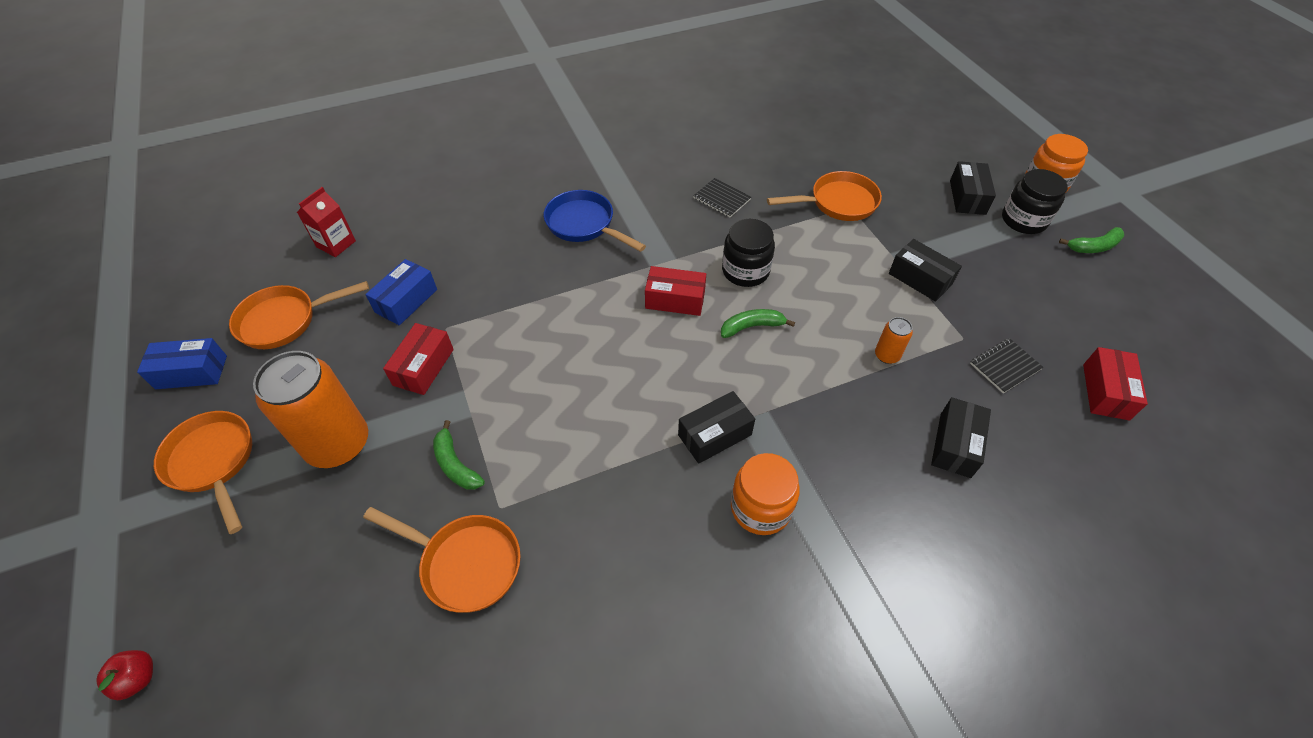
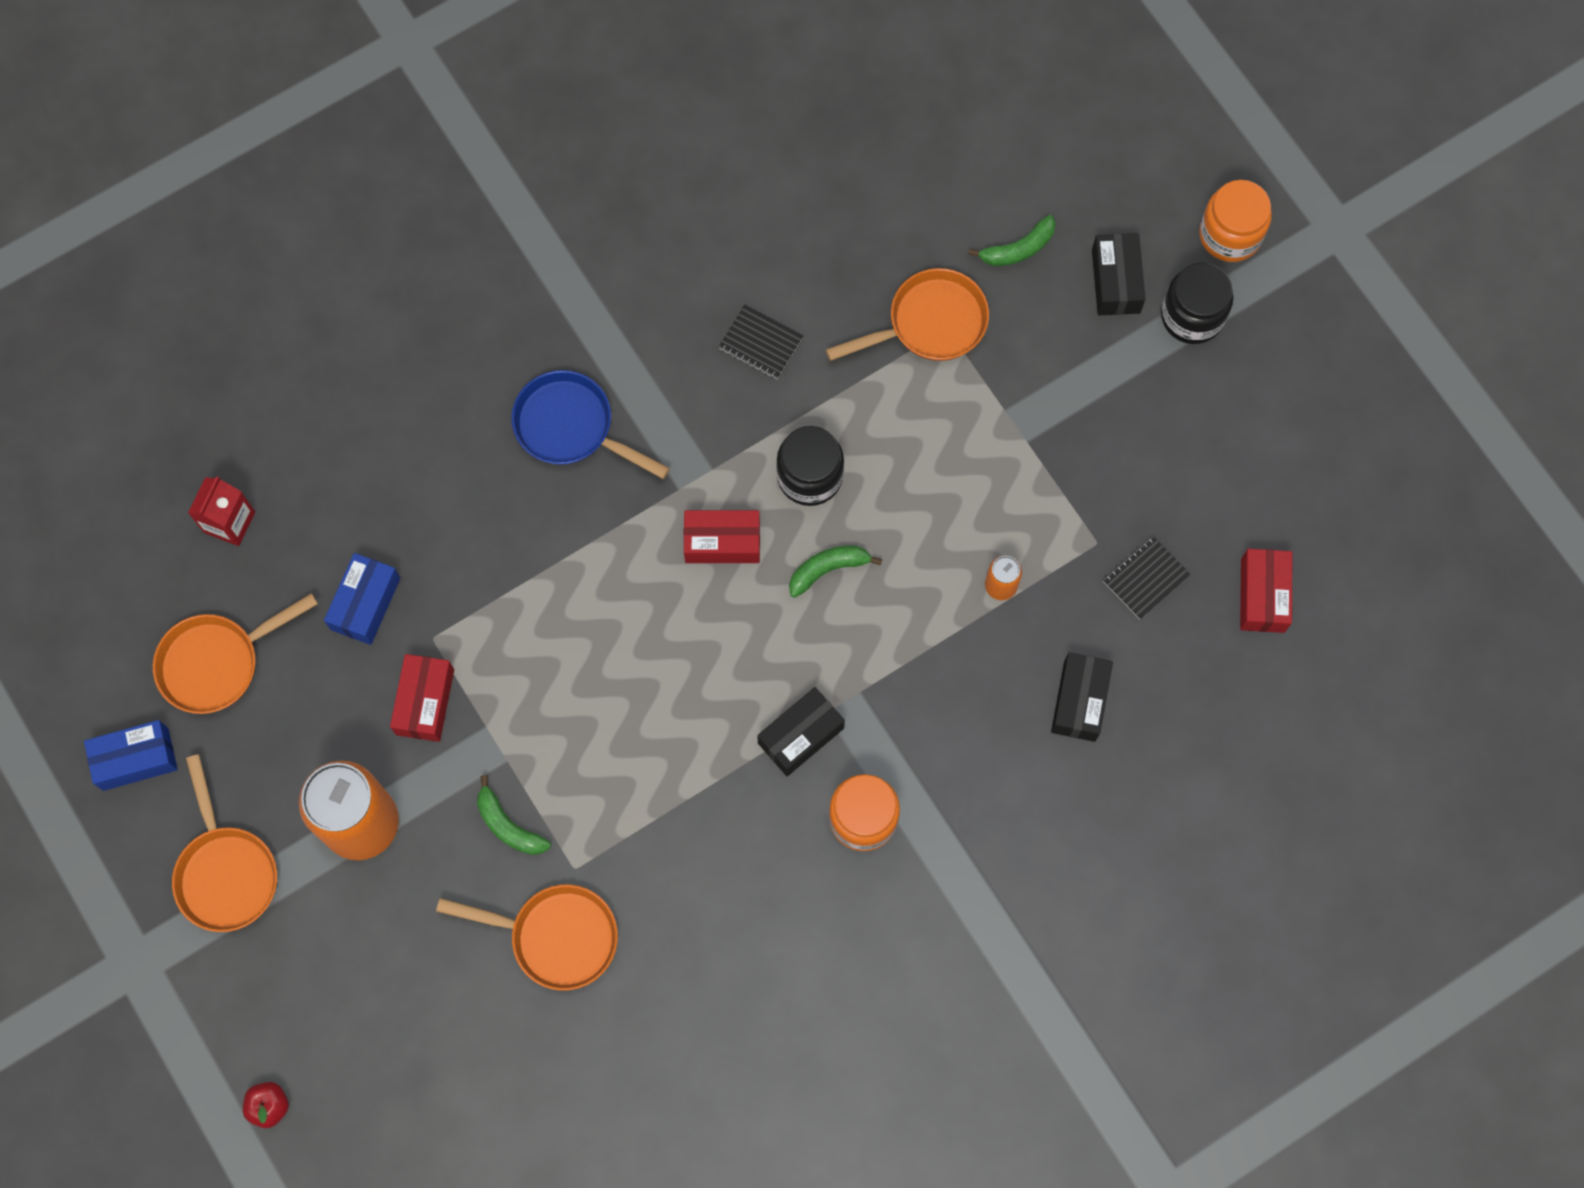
camera: 10 degrees left, 20 degrees up
orange pan [154,411,252,534] -> orange pan turned 150 degrees counterclockwise [172,754,277,932]
black box [889,239,962,302] -> none
green banana [1059,227,1124,253] -> green banana moved to [968,215,1056,266]

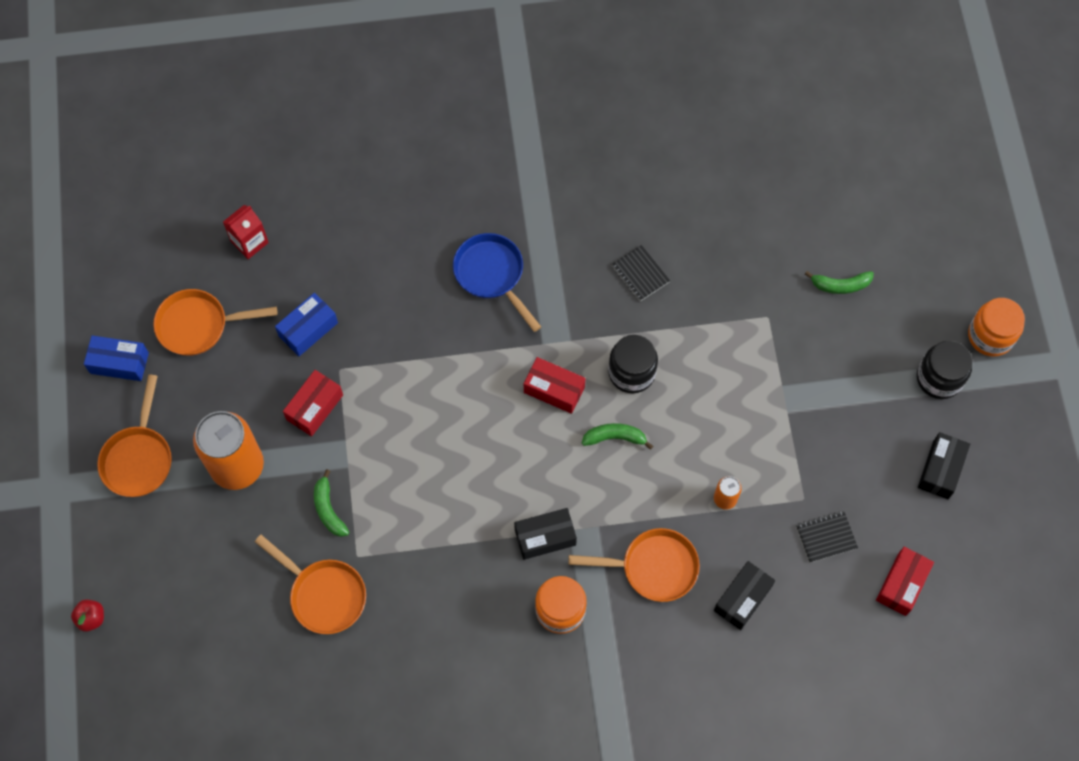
camera: 25 degrees right, 5 degrees down
orange pan [826,268,989,361] -> orange pan moved to [568,528,700,602]
black box [1092,233,1145,315] -> black box moved to [918,432,970,499]

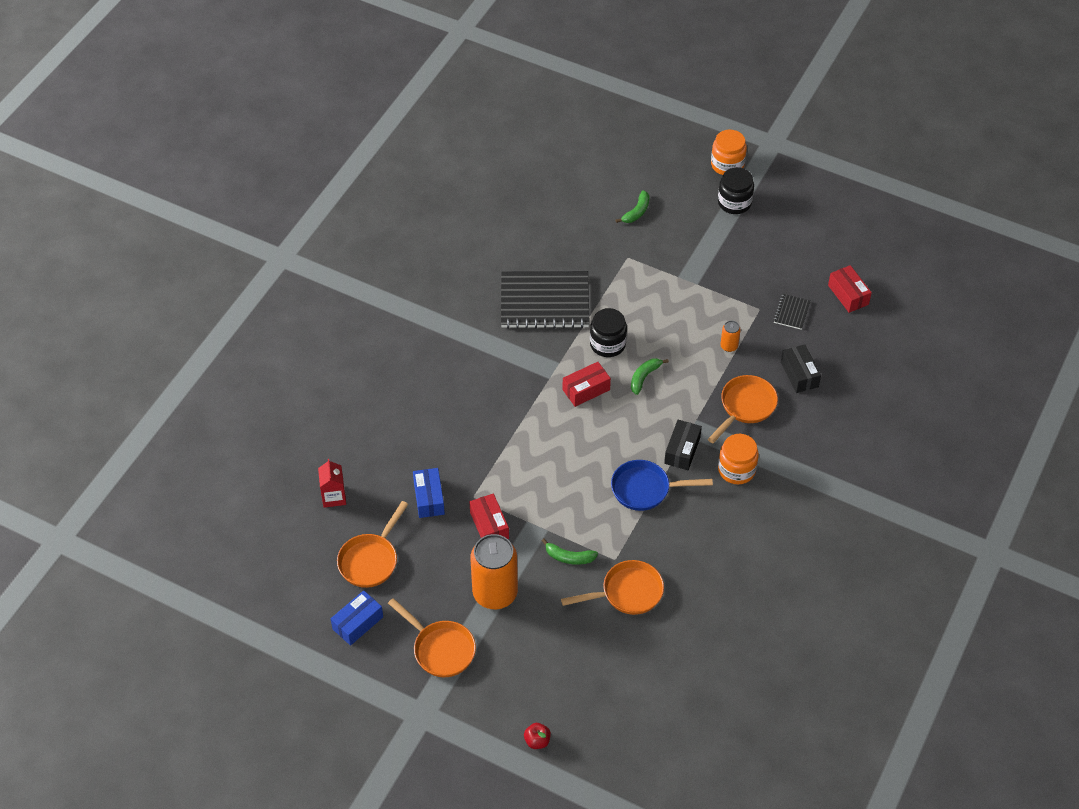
camera: 55 degrees left, 15 degrees down
blue pan [453,233,541,332] -> blue pan moved to [611,460,713,511]
black notebook [611,245,670,301] -> black notebook [501,271,590,329], size x2.35
black box [918,432,970,499] -> none

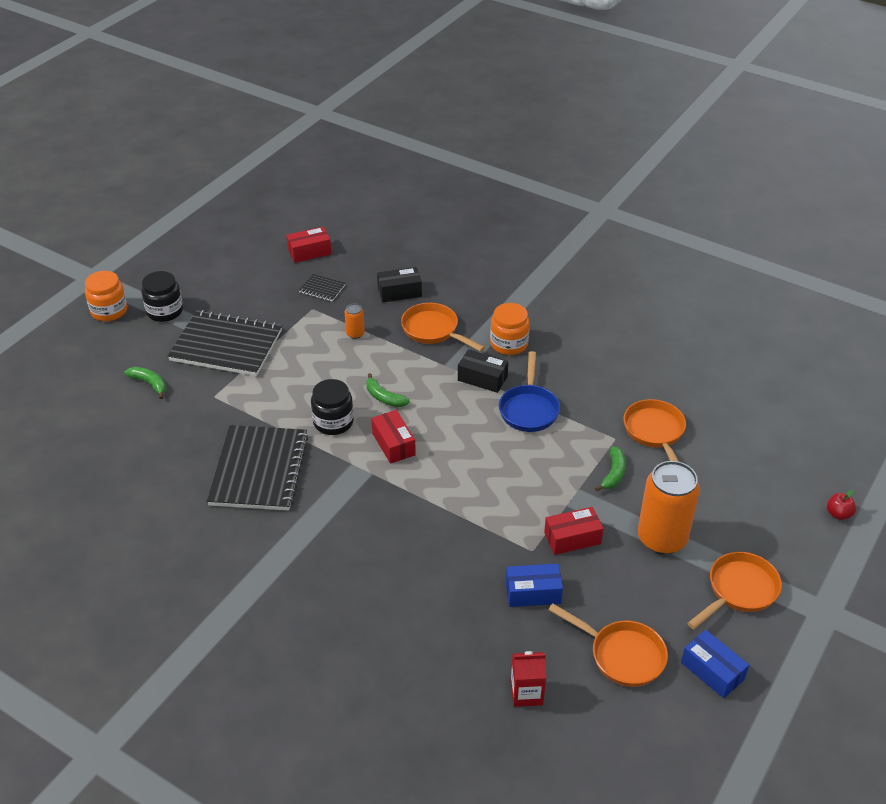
camera: 85 degrees left, 10 degrees down
none -> black notebook [168,310,282,376]

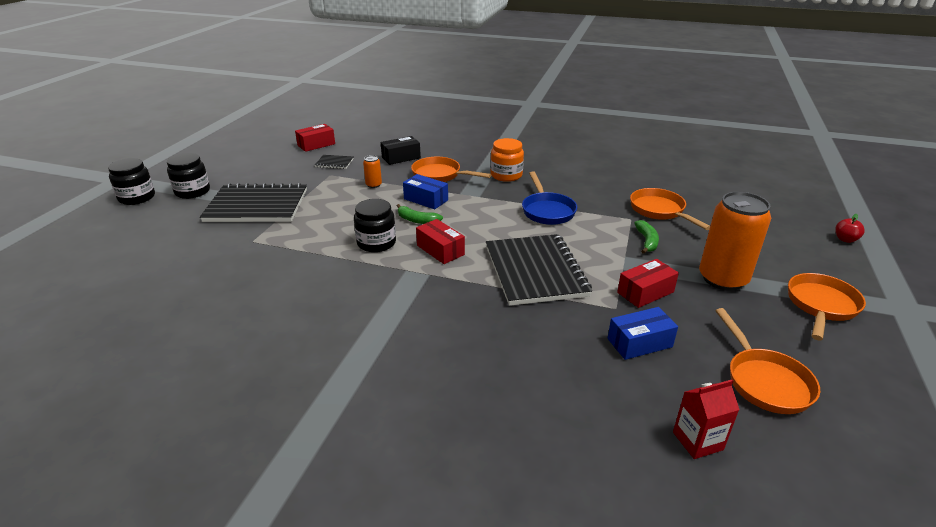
camera: 15 degrees left, 10 degrees down
orange jar [85,271,127,321] -> black jar [108,158,155,205]
green banana [124,367,166,399] -> none
black notebook [207,425,309,511] -> black notebook moved to [486,234,592,306]
black box [458,349,508,393] -> none
orange pan [548,603,668,687] -> orange pan turned 60 degrees clockwise [715,308,820,414]
blue box [681,630,749,698] -> blue box moved to [403,174,448,209]

